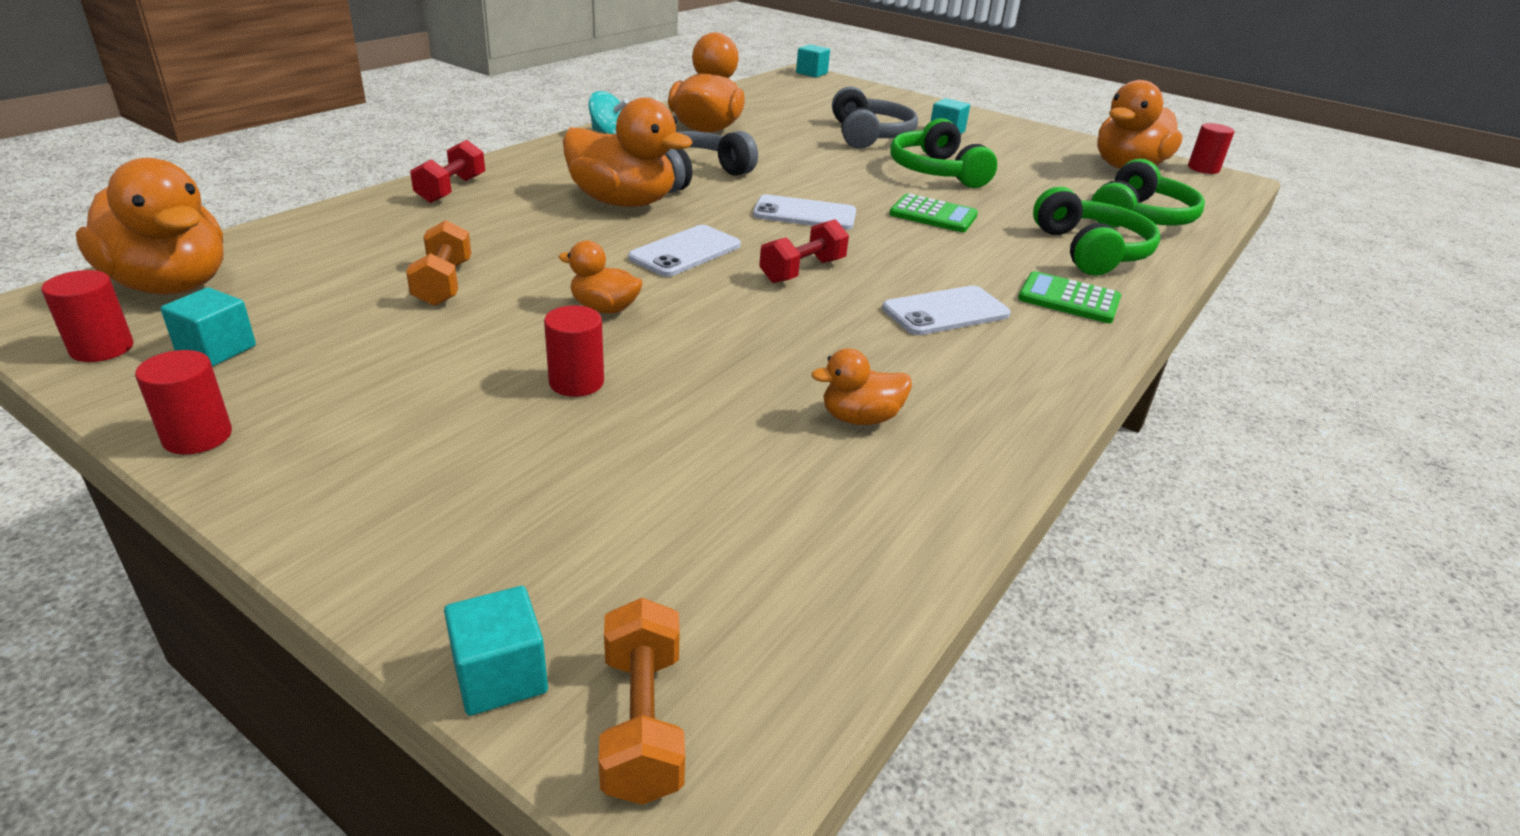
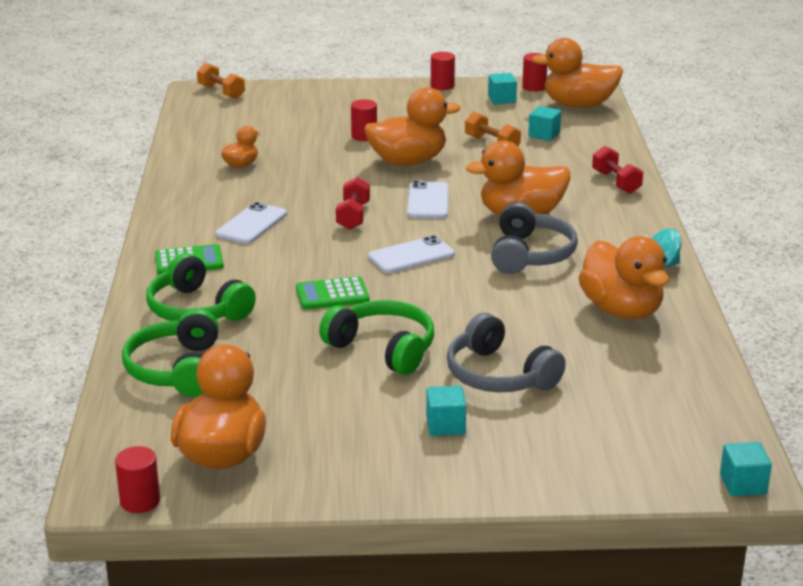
camera: 145 degrees right, 5 degrees down
turquoise cube [444,586,548,716] -> turquoise cube moved to [528,106,562,141]
orange duck [558,241,643,314] -> orange duck [364,87,460,166], size x1.97

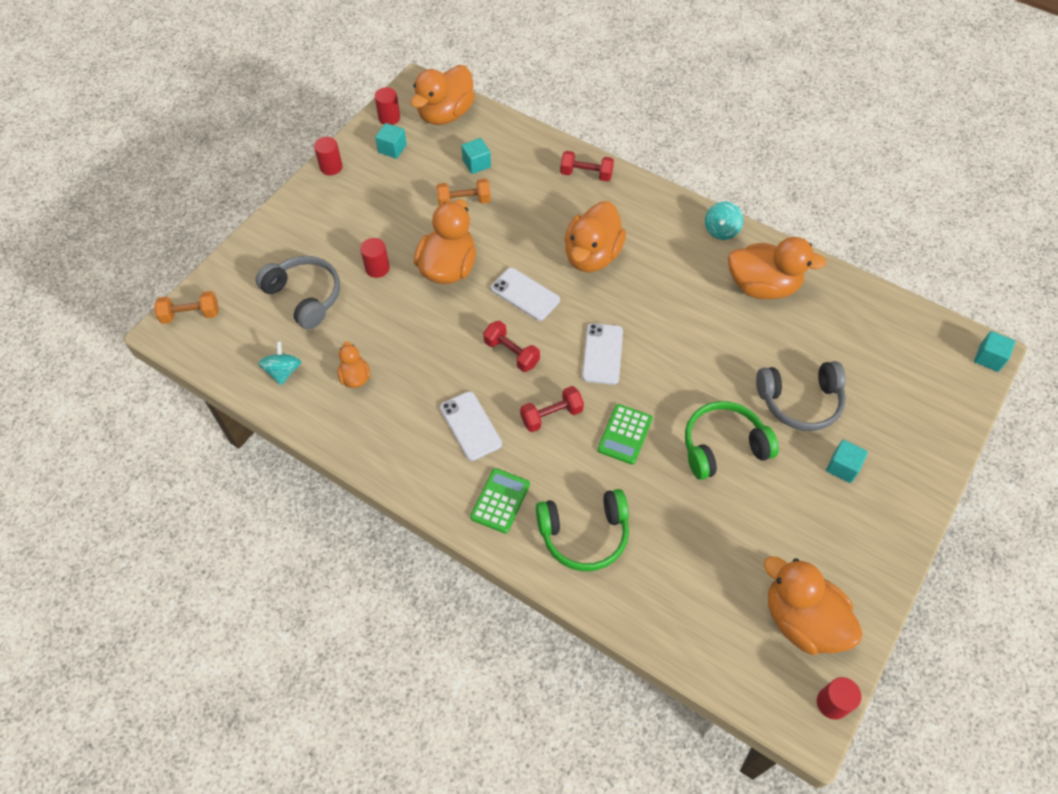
camera: 55 degrees left, 30 degrees up
green headphones [122,308,218,397] -> none
grey headphones [491,202,578,274] -> grey headphones moved to [256,256,340,330]
none -> turquoise spinning top [258,341,301,385]
none -> red dumbbell [520,386,584,432]

